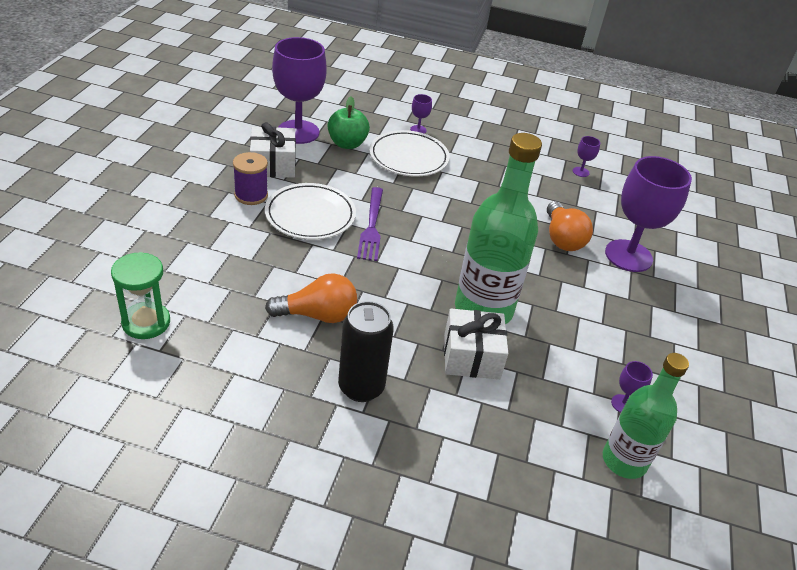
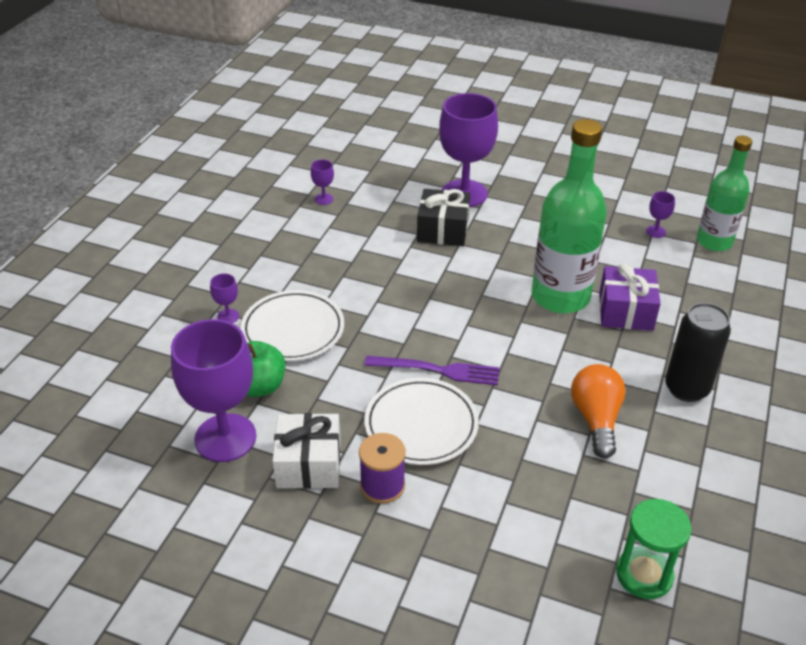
camera: 80 degrees left, 0 degrees up
white gift [444,309,508,379] -> purple gift [599,264,661,331]
orange light bulb [547,201,593,251] -> black gift [417,189,470,246]

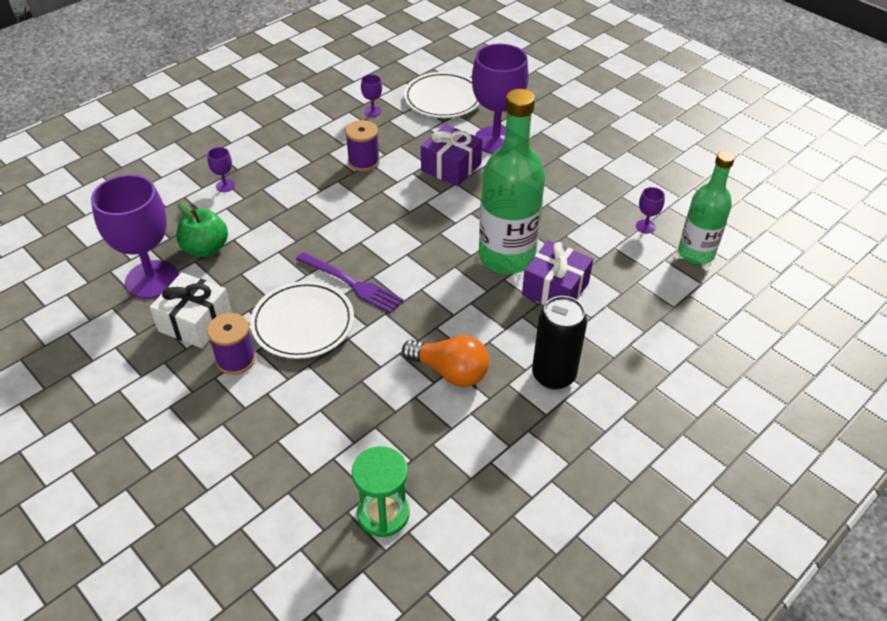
camera: 25 degrees right, 5 degrees up
white plate [241,290,344,361] -> white plate moved to [404,72,480,118]
black gift [417,189,470,246] -> purple gift [421,124,482,186]
orange light bulb [571,364,626,458] -> orange light bulb turned 90 degrees clockwise [402,335,489,387]
none -> purple spool [345,120,380,171]

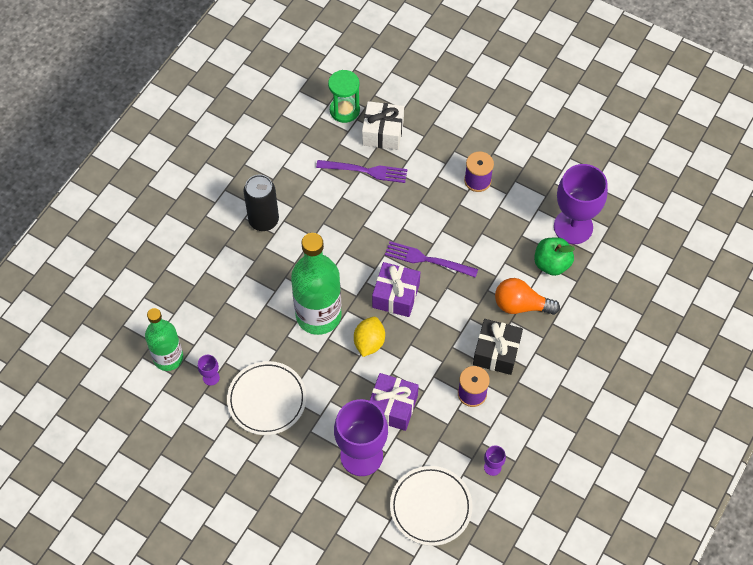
camera: 165 degrees right, 15 degrees up
white gift [150,273,232,348] -> white gift moved to [362,101,404,150]
purple goblet [207,147,235,192] -> none
white plate [250,281,354,359] -> white plate moved to [227,361,306,435]
orange light bulb [402,335,489,387] -> orange light bulb moved to [495,278,560,315]
purple gift [522,240,593,305] -> purple gift moved to [372,262,420,317]
none -> purple fork [316,160,407,183]
none -> yellow lemon [354,317,385,357]
none -> black gift [473,319,523,375]

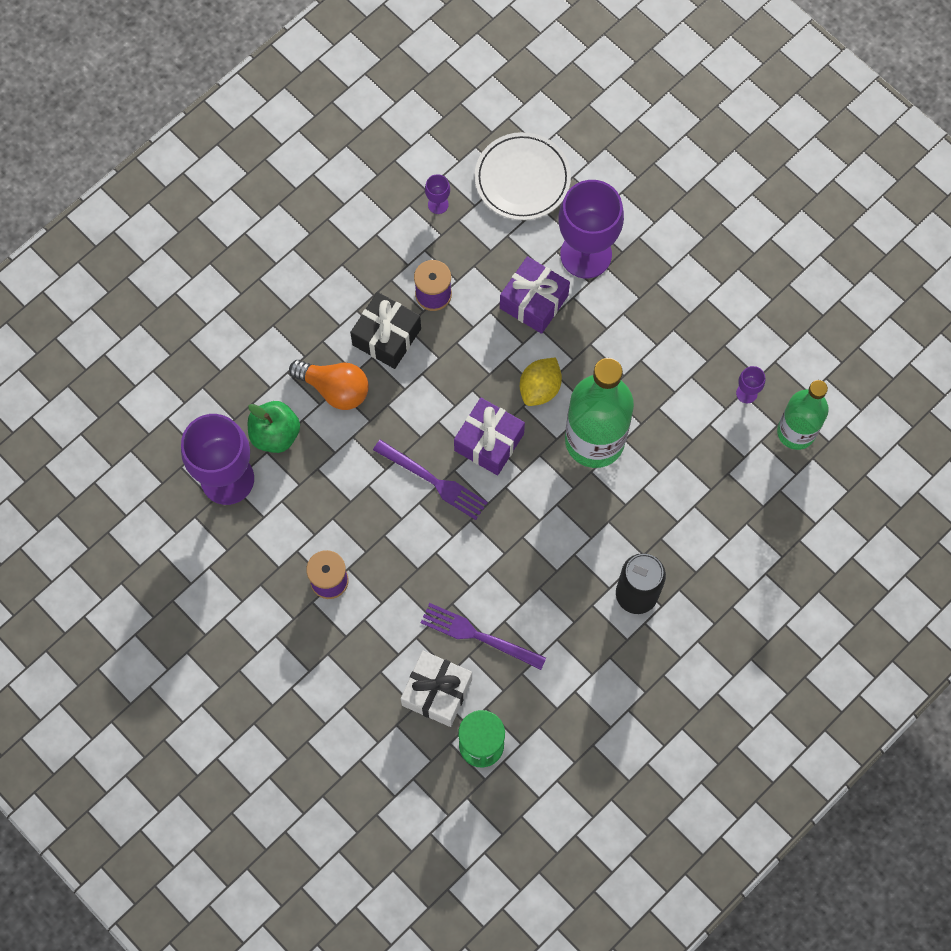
camera: 165 degrees left, 10 degrees up
white plate [227,361,306,435] -> none

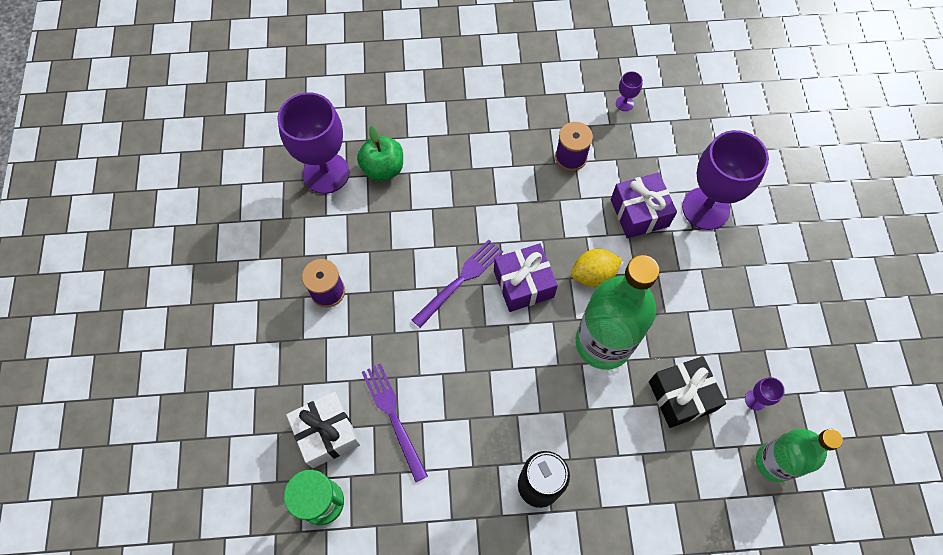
camera: 40 degrees right, 5 degrees down
orange light bulb [289,360,369,410] -> none
black gift [350,292,421,369] -> black gift moved to [649,356,726,428]
purple fork [373,440,488,520] -> purple fork turned 120 degrees counterclockwise [412,240,503,328]
white plate [475,132,571,220] -> none

